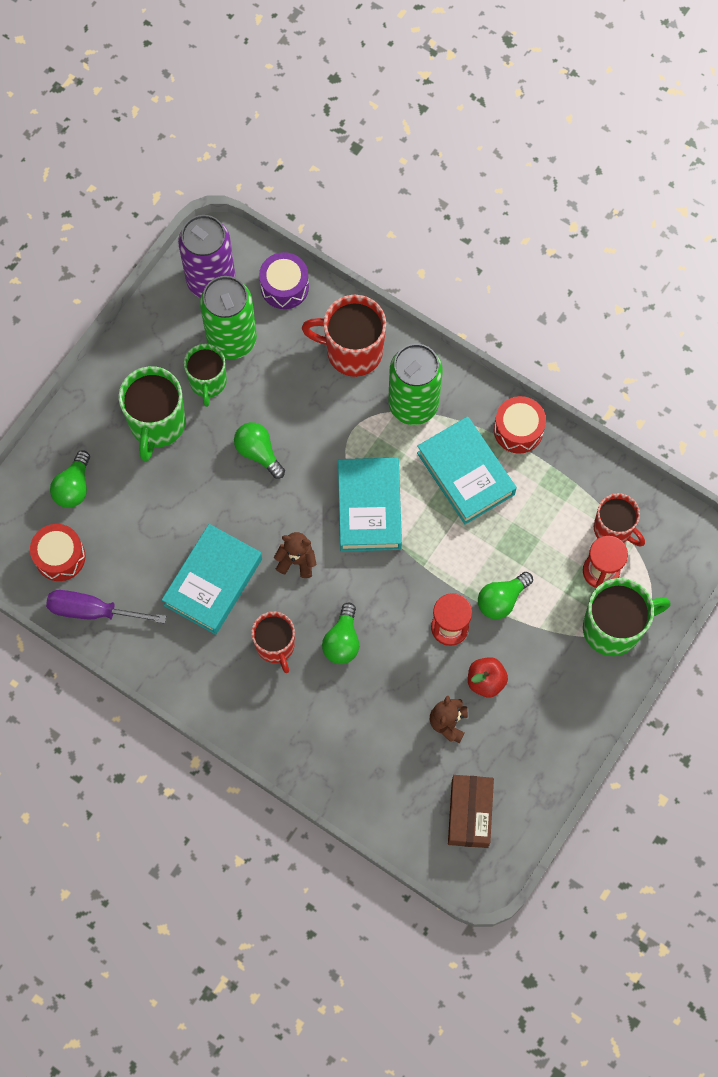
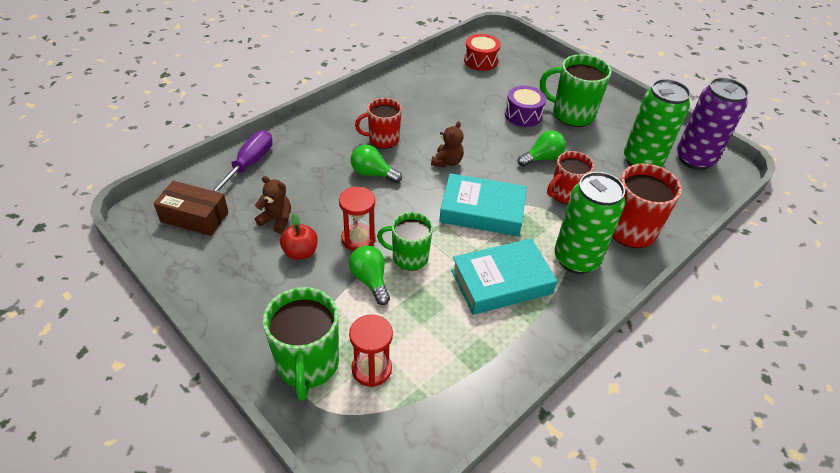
camera: 100 degrees right, 25 degrees down
purple screwdriver [46,590,166,624] -> purple screwdriver moved to [212,130,272,192]
green light bulb [50,450,90,508] -> none
turquoise book [162,524,262,635] -> none
green mug [184,344,227,407] -> green mug moved to [377,212,433,271]
purple drum [259,252,309,309] -> purple drum moved to [505,86,546,127]
red drum [494,396,546,454] -> none
red mug [594,493,645,546] -> red mug moved to [547,151,594,204]

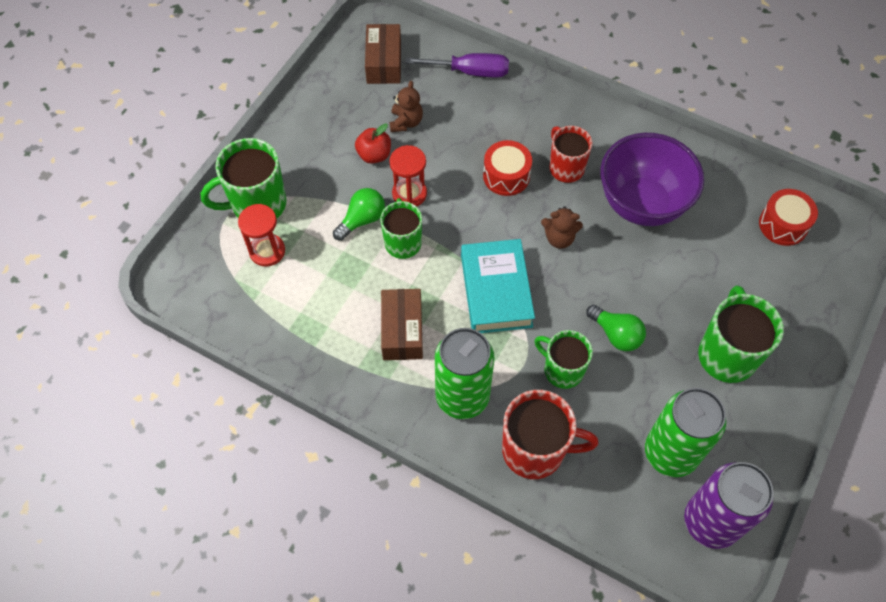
camera: 75 degrees right, 15 degrees up
green light bulb [351,145,402,183] -> red drum [483,140,532,196]
turquoise book [451,238,557,315] -> brown box [381,289,423,360]
purple drum [505,86,546,127] -> none
red mug [547,151,594,204] -> green mug [535,330,593,389]
none -> purple bowl [600,133,704,226]

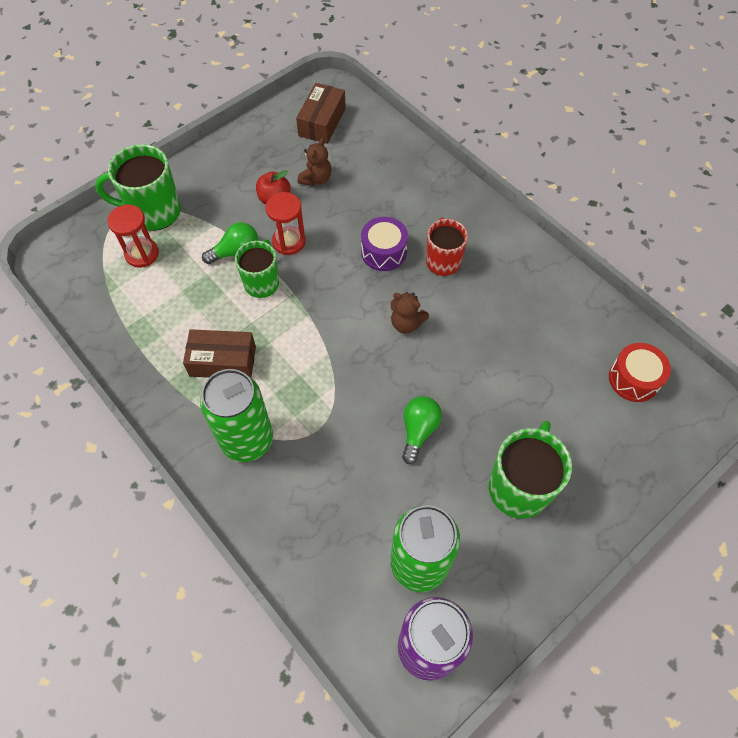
camera: 20 degrees right, 0 degrees up
brown box [381,289,423,360] -> brown box turned 75 degrees clockwise [183,329,256,378]
purple screwdriver [405,53,509,77] -> none
turquoise book [461,239,535,333] -> none
red drum [483,140,532,196] -> purple drum [361,217,408,271]
red mug [502,390,598,479] -> none
green mug [535,330,593,389] -> none
green light bulb [586,305,646,351] -> green light bulb turned 135 degrees counterclockwise [402,396,442,464]
purple bowl [600,133,704,226] -> none

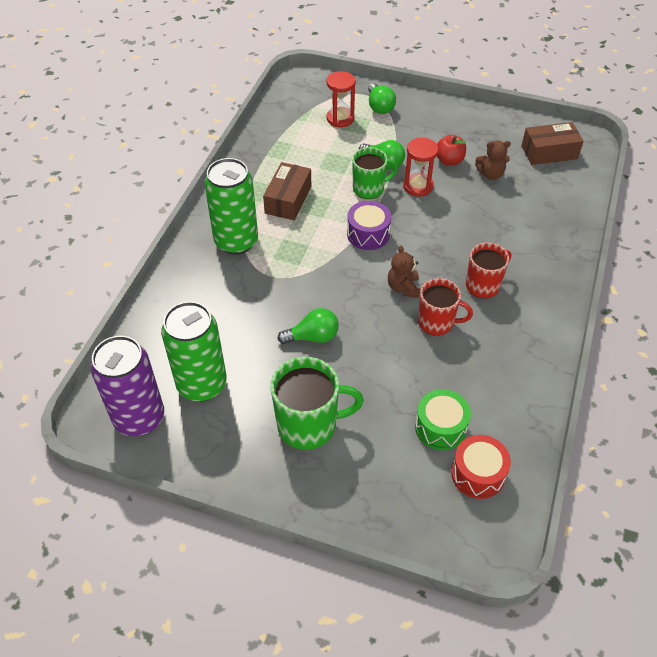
camera: 60 degrees right, 10 degrees down
green mug [95,144,181,231] -> green light bulb [368,83,396,114]
brown box [183,329,256,378] -> brown box turned 45 degrees clockwise [263,162,311,220]
purple drum [361,217,408,271] -> purple drum moved to [347,201,391,250]
none -> green drum [415,389,471,450]
none -> red mug [418,278,473,336]

